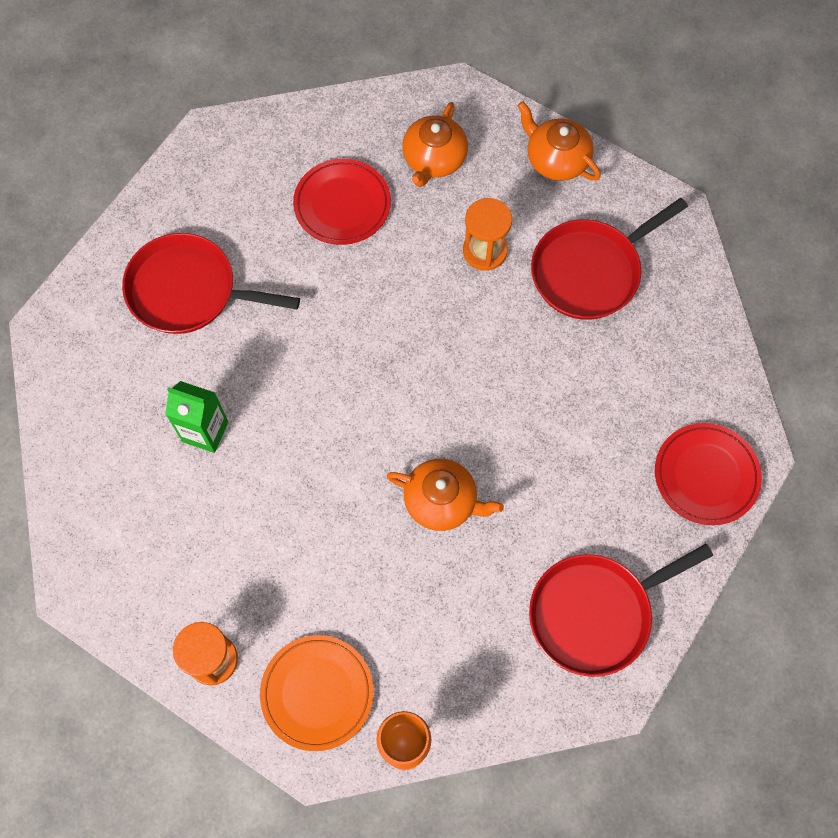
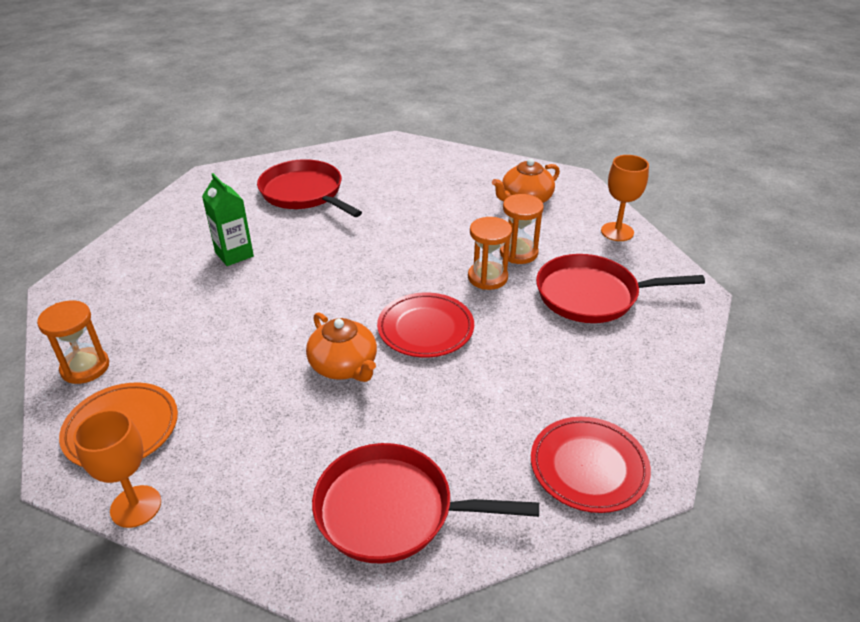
camera: 35 degrees right, 30 degrees down
red plate [293,159,391,245] -> red plate moved to [377,292,474,358]
orange teapot [517,101,601,181] -> orange goblet [601,155,649,241]
none -> orange hourglass [468,217,512,290]

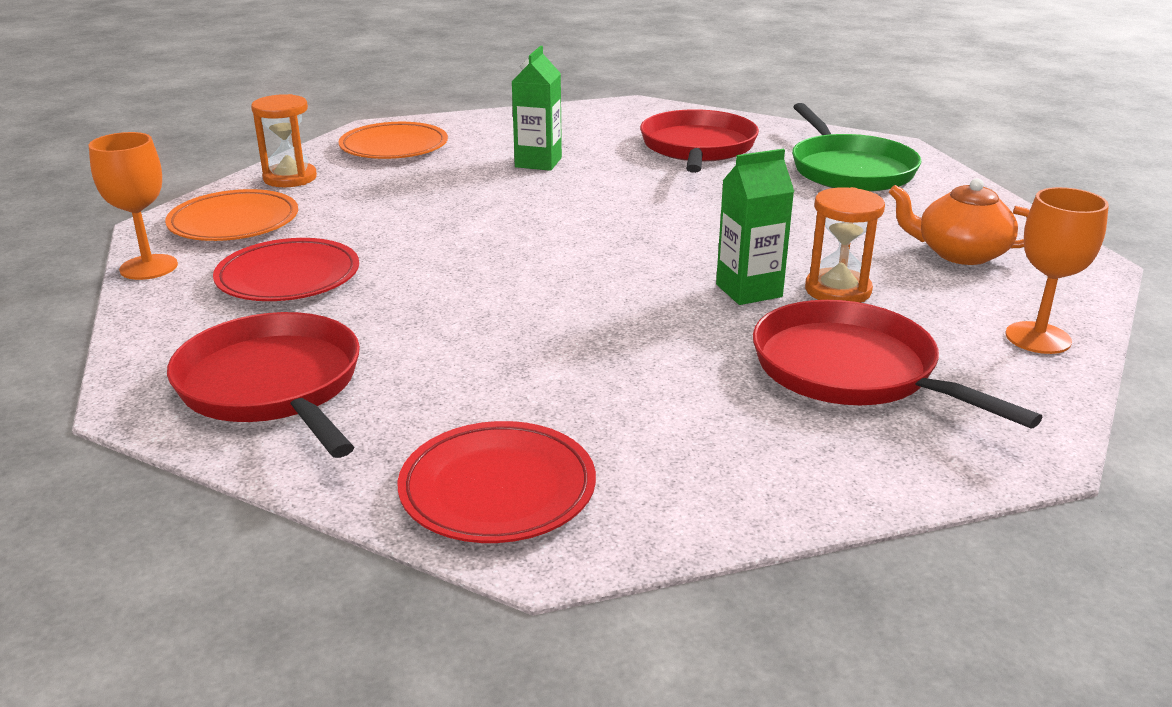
camera: 50 degrees right, 10 degrees down
orange teapot [306,312,377,382] -> none
red plate [377,292,474,358] -> red plate moved to [213,238,359,301]
orange hourglass [468,217,512,290] -> green carton [716,149,794,305]
none -> orange plate [339,122,448,159]
none -> green pan [792,103,922,192]

